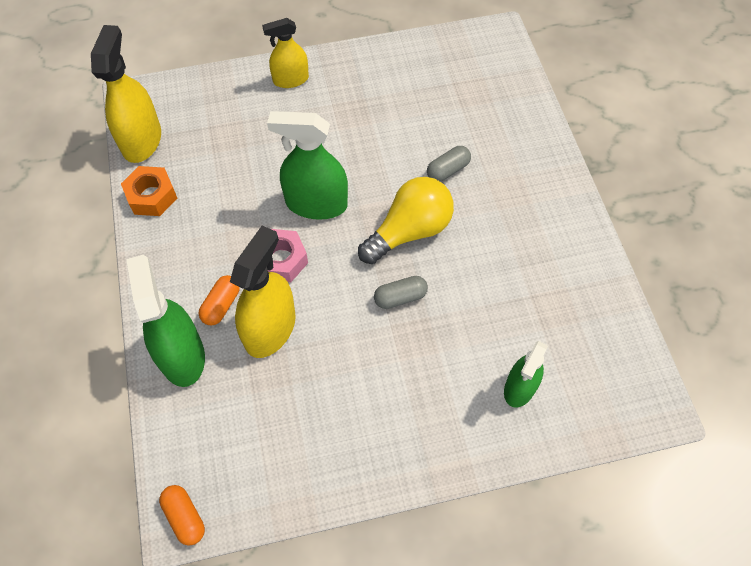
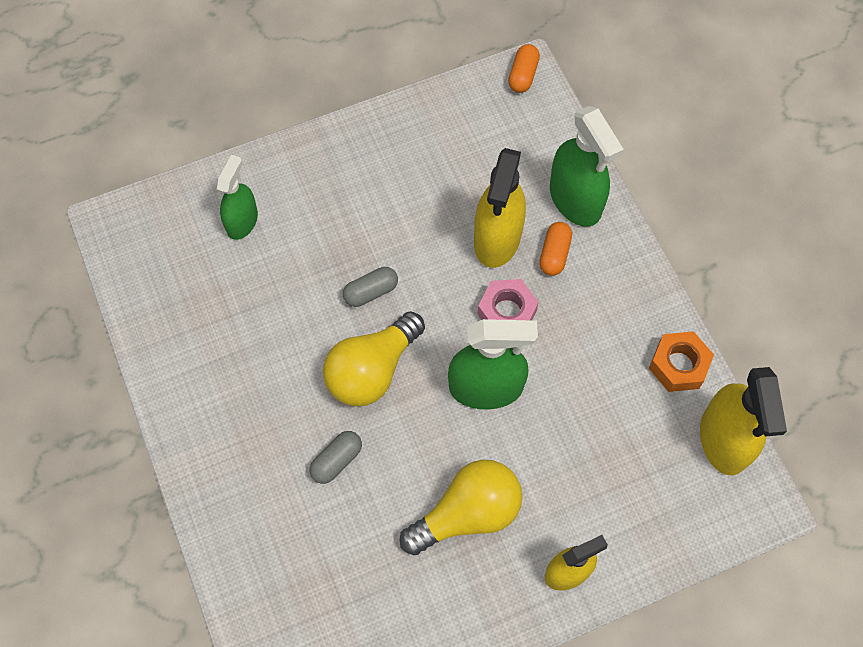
camera: 170 degrees right, 5 degrees up
orange capsule [159,485,205,546] -> orange capsule turned 60 degrees clockwise [508,44,540,93]
none -> yellow light bulb [399,459,522,555]

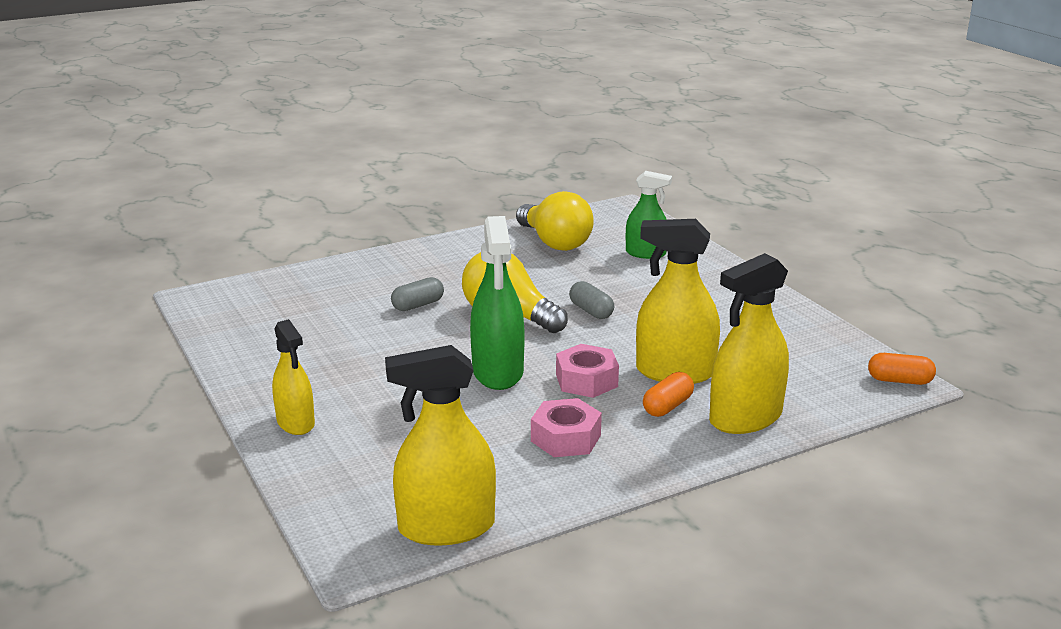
camera: 85 degrees right, 40 degrees down
grey capsule [310,431,362,484] -> grey capsule turned 75 degrees counterclockwise [391,277,444,311]
yellow light bulb [399,459,522,555] -> yellow light bulb moved to [516,191,594,251]
orange capsule [539,222,572,276] -> orange capsule turned 60 degrees counterclockwise [643,372,694,417]
green spray bottle [550,106,624,227] -> yellow spray bottle [709,253,789,434]
orange nut [649,331,714,392] -> none
none -> pink nut [531,398,602,457]

